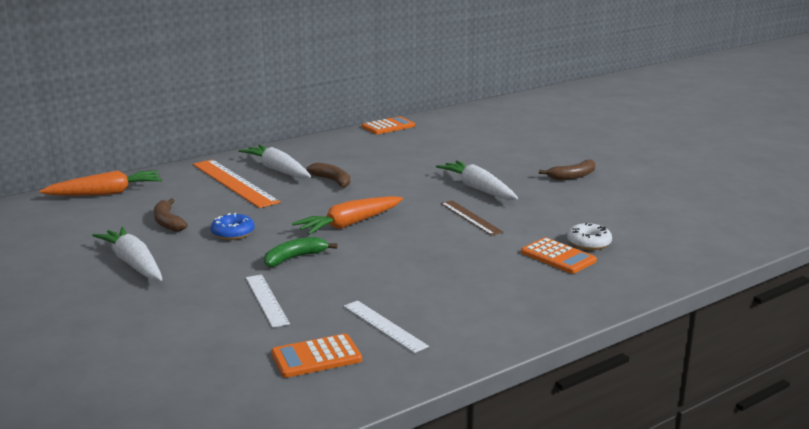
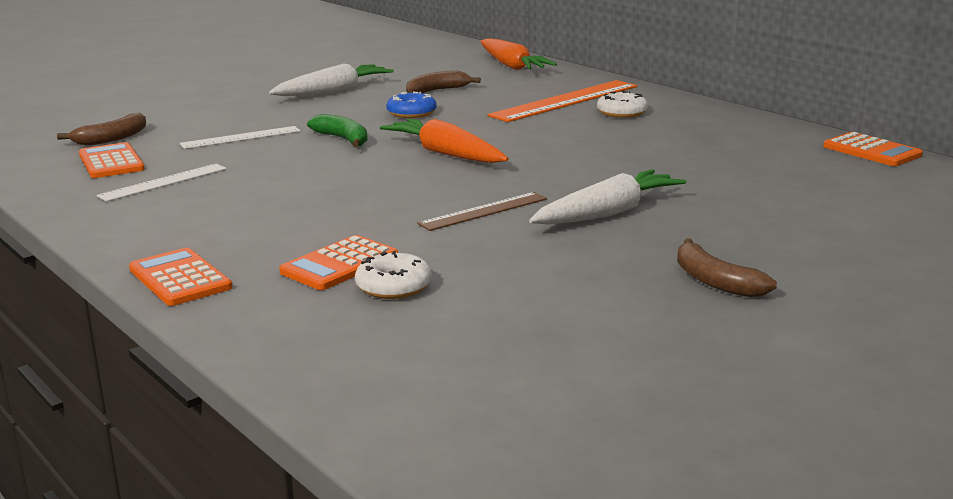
camera: 85 degrees right, 0 degrees up
white carrot [238,145,311,178] -> white donut [597,91,648,118]
brown banana [306,162,350,189] -> brown banana moved to [57,113,146,146]
none -> orange calculator [129,248,232,306]

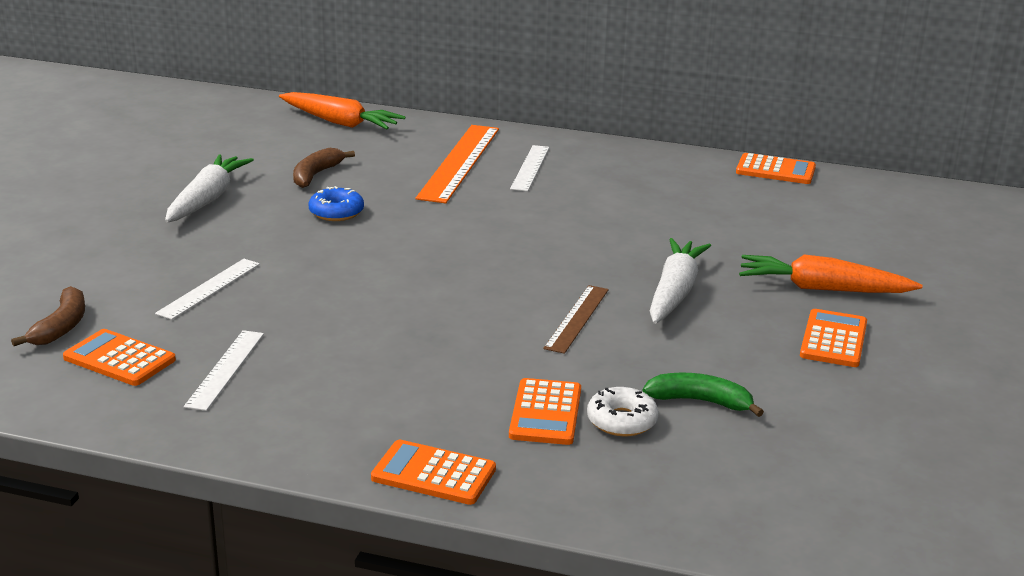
camera: 35 degrees left, 5 degrees up
green banana [307,114,368,147] -> green banana moved to [643,373,764,417]
orange carrot [380,119,509,163] -> orange carrot moved to [739,254,923,293]
white donut [597,91,648,118] -> white ruler [510,145,549,191]
brown banana [677,238,777,298] -> orange calculator [800,309,867,367]

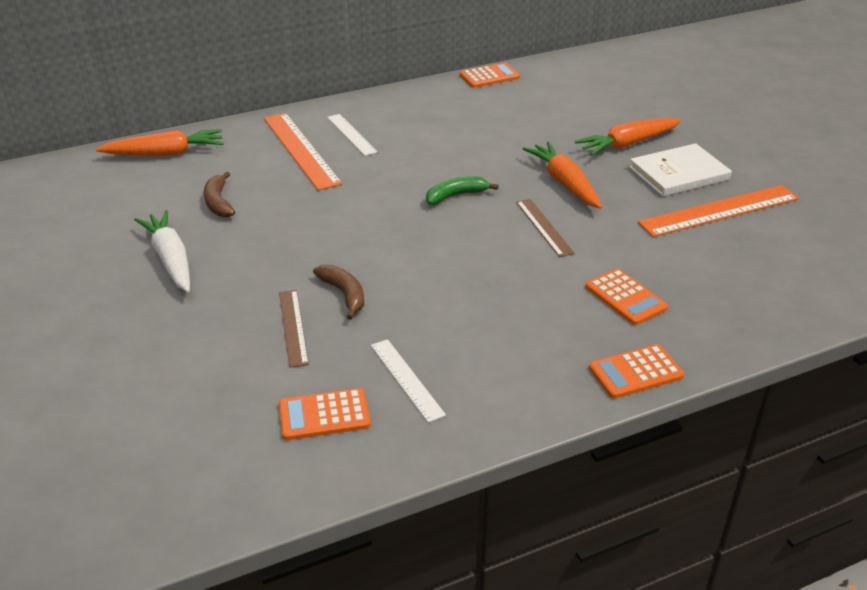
camera: 40 degrees left, 10 degrees up
brown banana [11,286,85,346] -> brown banana moved to [313,264,364,320]
white ruler [155,259,260,320] -> brown ruler [279,290,309,368]
blue donut [309,186,364,221] -> none
white donut [587,387,659,436] -> none
green banana [643,373,764,417] -> green banana moved to [426,176,499,205]
white carrot [650,238,711,324] -> orange carrot [523,142,602,209]
orange calculator [800,309,867,367] -> white book [629,143,732,196]
none -> orange ruler [638,185,799,237]

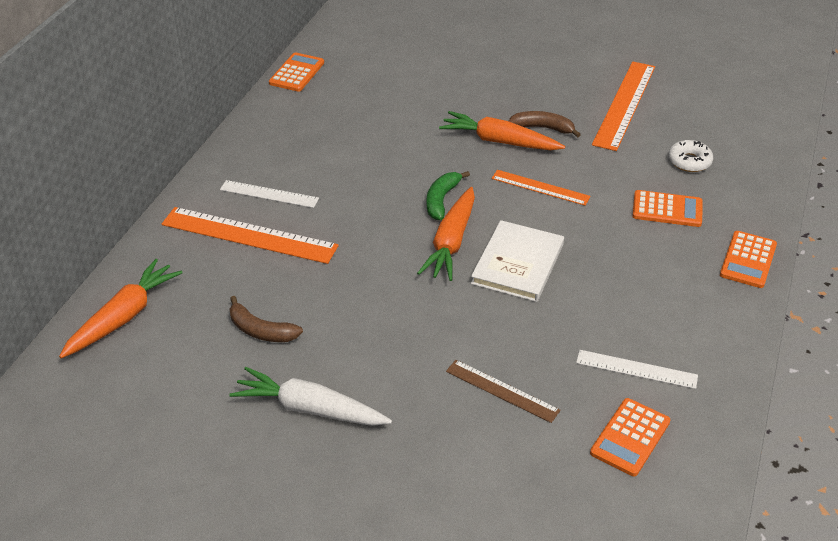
camera: 45 degrees left, 5 degrees up
brown banana [313,264,364,320] -> brown banana moved to [509,111,581,137]
brown ruler [516,199,575,257] -> orange ruler [491,170,591,206]
orange carrot [574,118,681,156] -> orange carrot moved to [417,187,475,281]
white book [629,143,732,196] -> white book moved to [471,220,564,302]
none -> white donut [668,140,713,172]

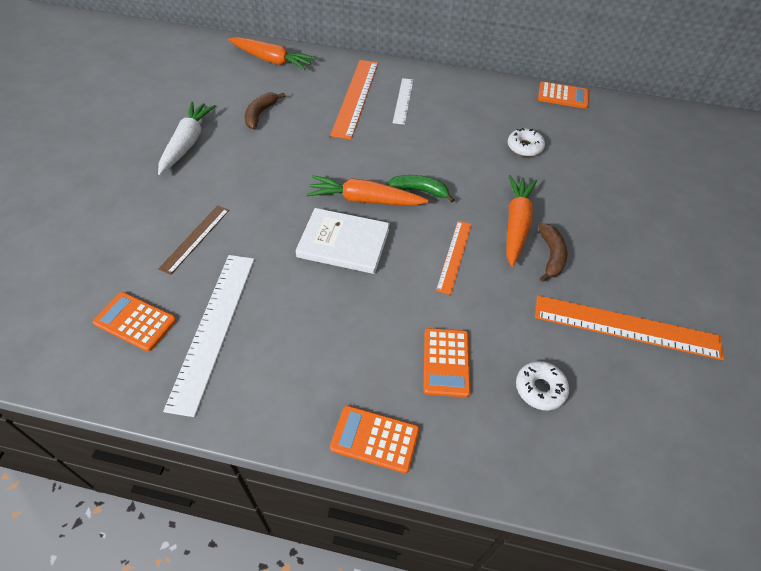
camera: 80 degrees right, 10 degrees up
white ruler [576,350,698,389] -> white ruler [163,255,254,417], size x1.73
none -> white donut [508,128,545,157]

